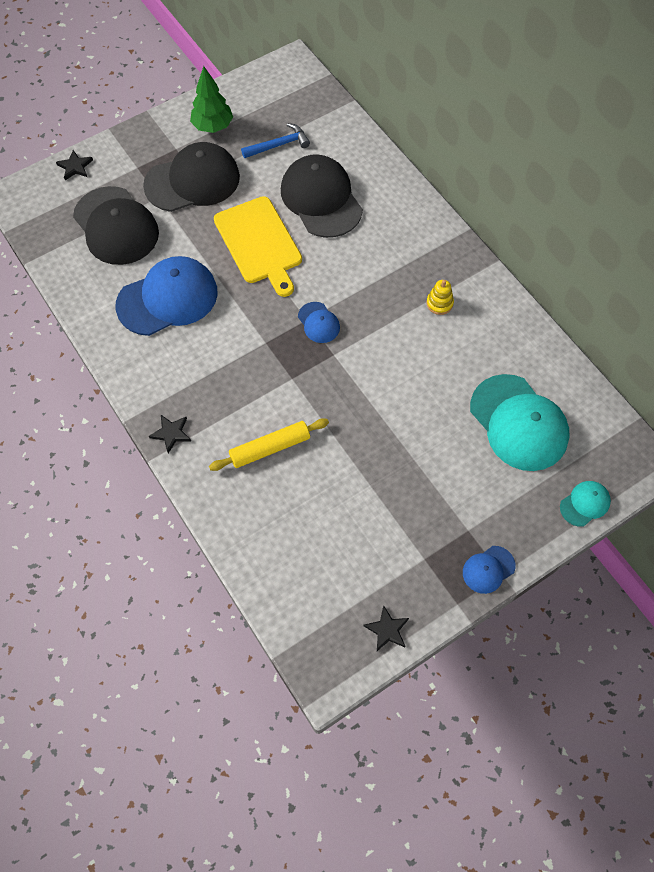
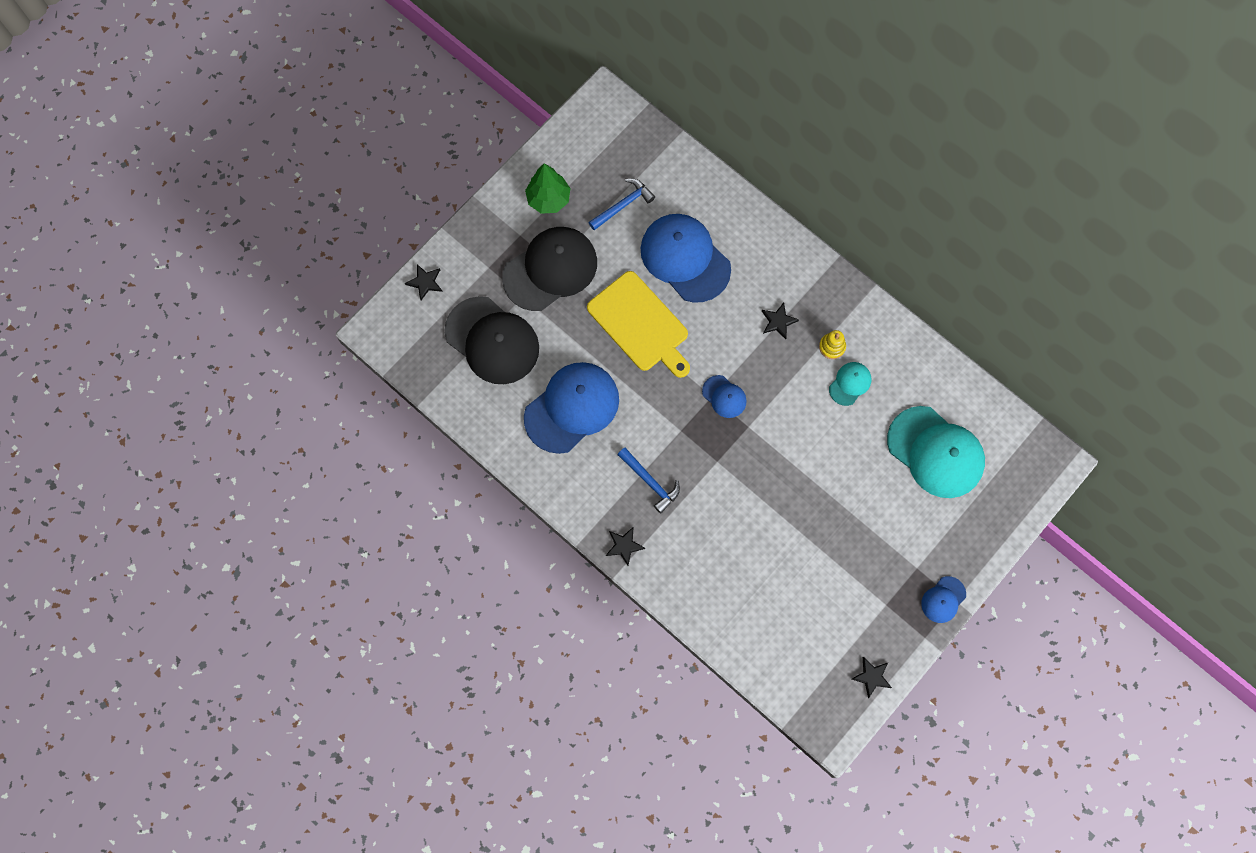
camera: 15 degrees left, 10 degrees up
yellow rolling pin [209,418,329,471] -> none
black cap [281,154,363,238] -> blue cap [641,214,731,303]
turquoise cap [560,481,611,527] -> turquoise cap moved to [829,362,871,406]
none -> blue hammer [618,448,680,513]
none -> black star [762,303,799,339]

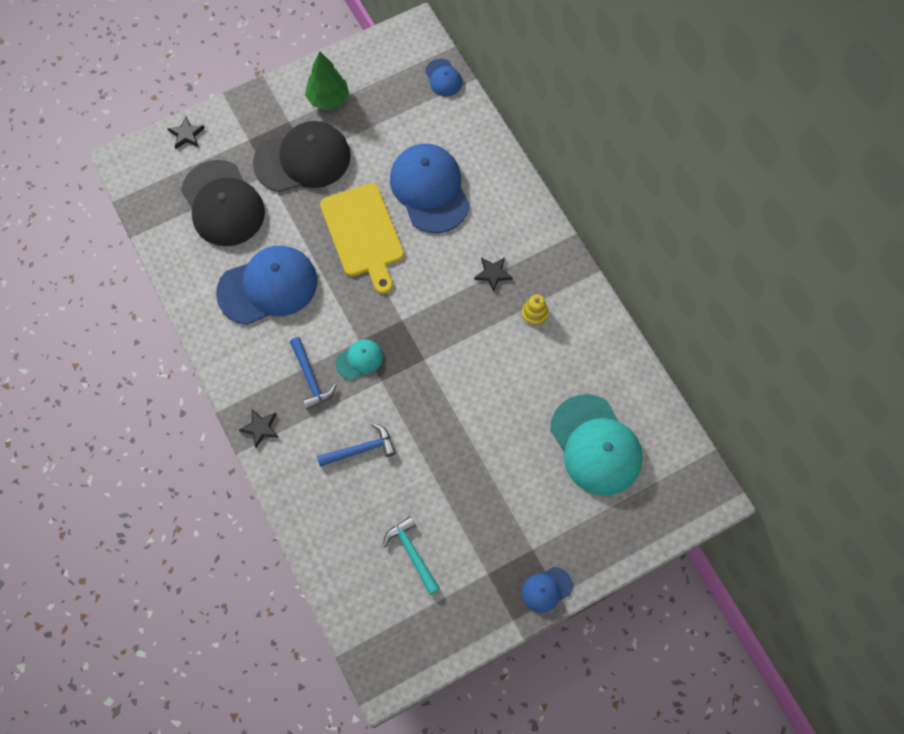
camera: 20 degrees right, 5 degrees down
blue hammer [588,179,655,230] -> blue hammer moved to [317,423,396,467]
blue cap [702,375,747,418] -> blue cap moved to [425,59,462,97]
turquoise cap [829,362,871,406] -> turquoise cap moved to [335,339,383,380]
black star [852,657,892,698] -> none
none -> turquoise hammer [383,516,440,595]

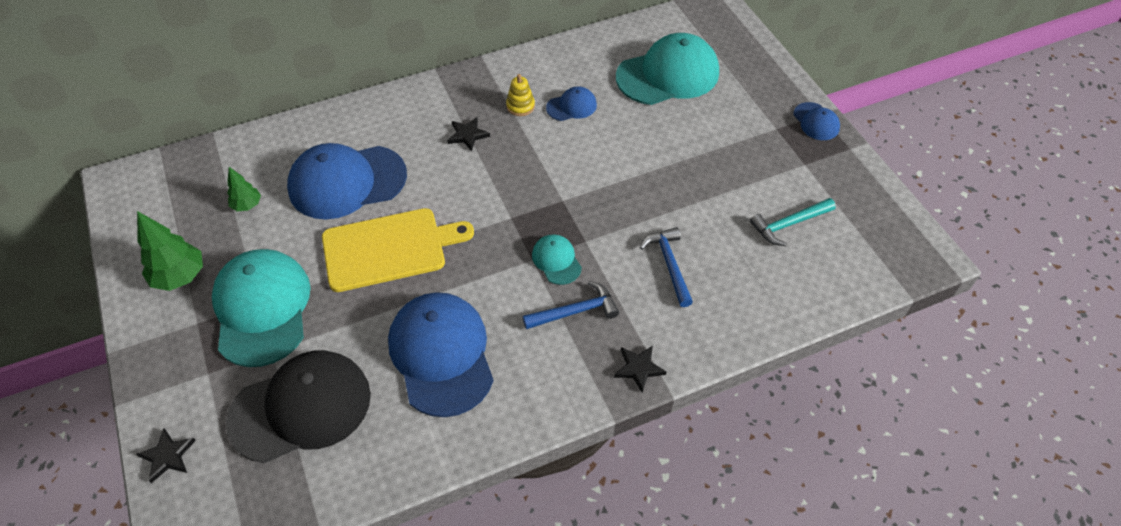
camera: 85 degrees left, 15 degrees down
black cap [253,121,351,192] -> turquoise cap [212,249,311,367]
blue cap [425,59,462,97] -> blue cap moved to [546,86,597,121]
none -> green tree [227,167,261,211]

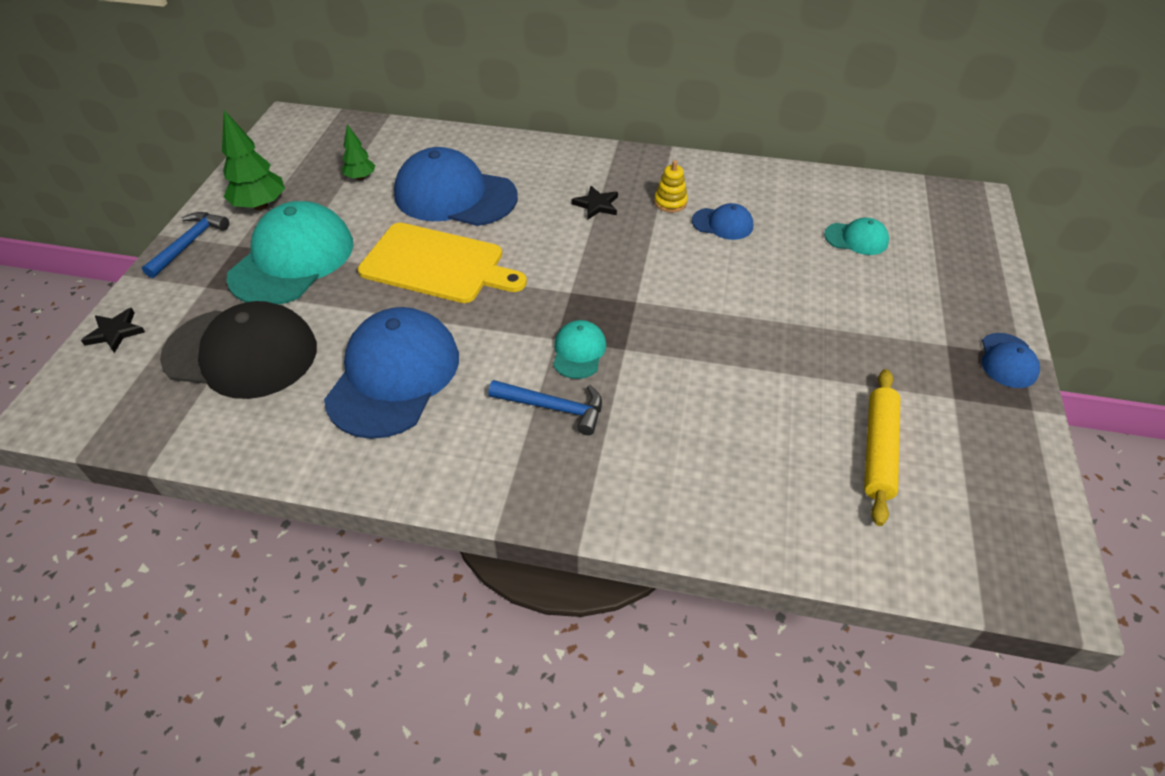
camera: 35 degrees right, 5 degrees down
black star [614,346,666,392] -> none
turquoise cap [616,33,719,105] -> turquoise cap [824,218,889,255], size x0.47
blue hammer [640,227,693,307] -> blue hammer moved to [142,212,229,278]
turquoise hammer [750,198,836,246] -> yellow rolling pin [864,369,900,526]

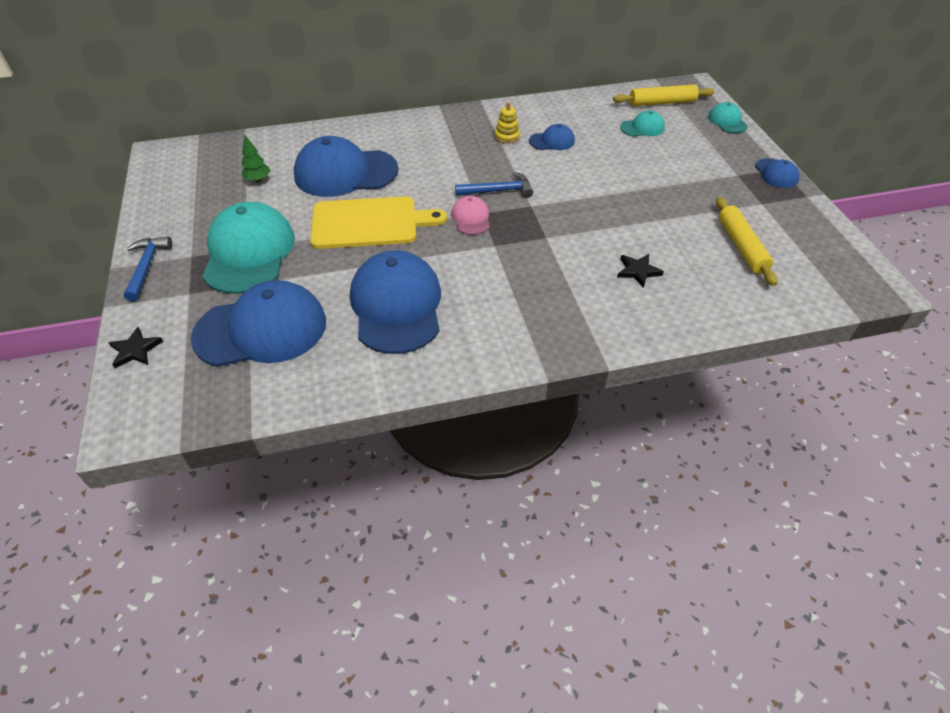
camera: 25 degrees left, 0 degrees up
black cap [160,301,317,399] -> blue cap [191,280,326,367]
green tree [222,110,285,210] -> none
blue hammer [489,380,602,435] -> blue hammer moved to [455,172,533,198]
turquoise cap [553,320,606,379] -> turquoise cap moved to [708,102,748,133]
black star [572,186,618,219] -> black star moved to [617,254,664,288]
none -> pink cap [452,196,490,235]
none -> yellow rolling pin [613,84,715,106]

